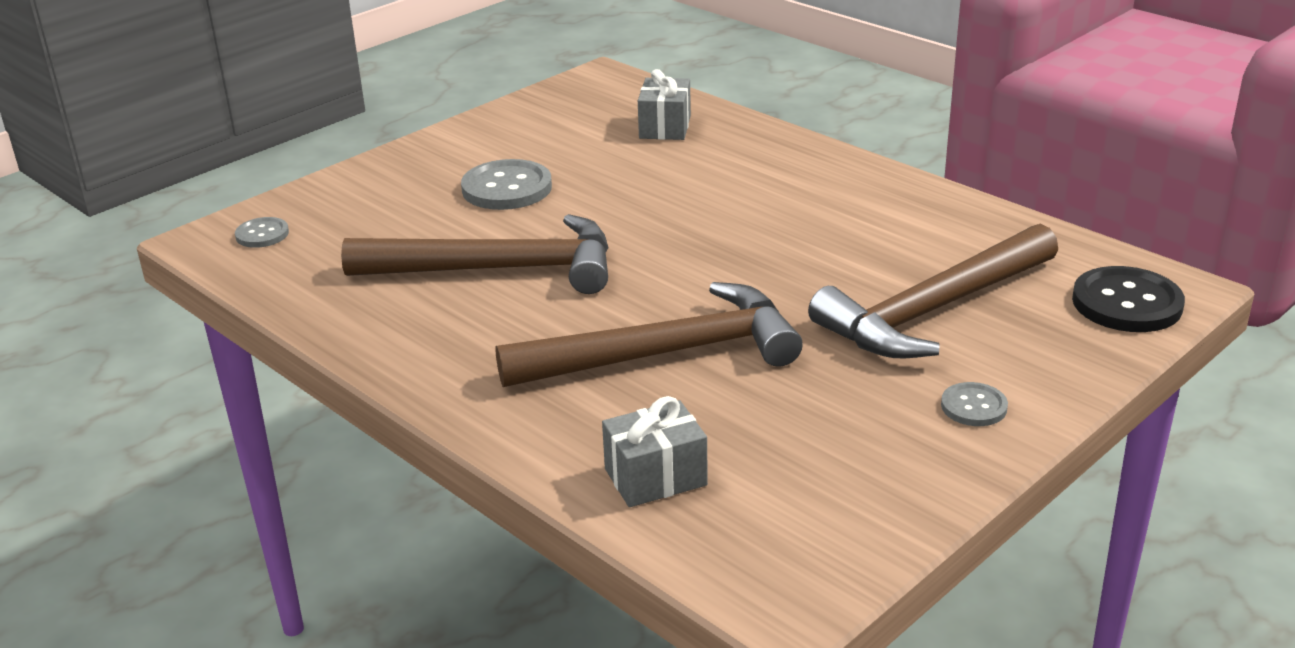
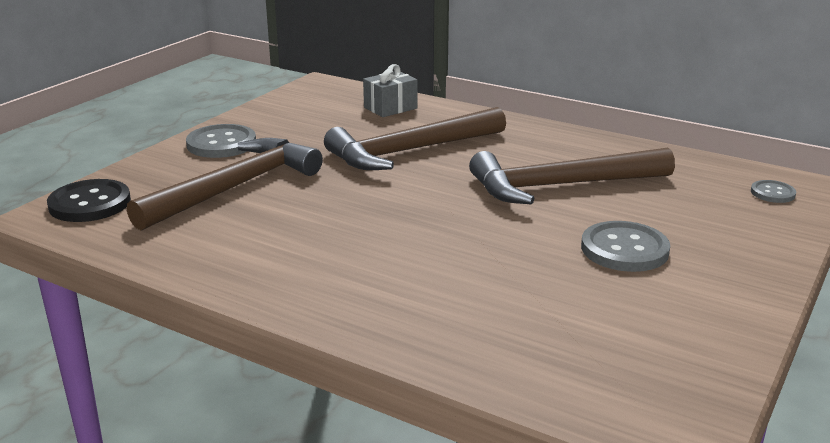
camera: 165 degrees right, 5 degrees down
grey gift [638,69,691,140] -> none
grey button [941,382,1008,426] -> grey button [186,124,256,158], size x1.81

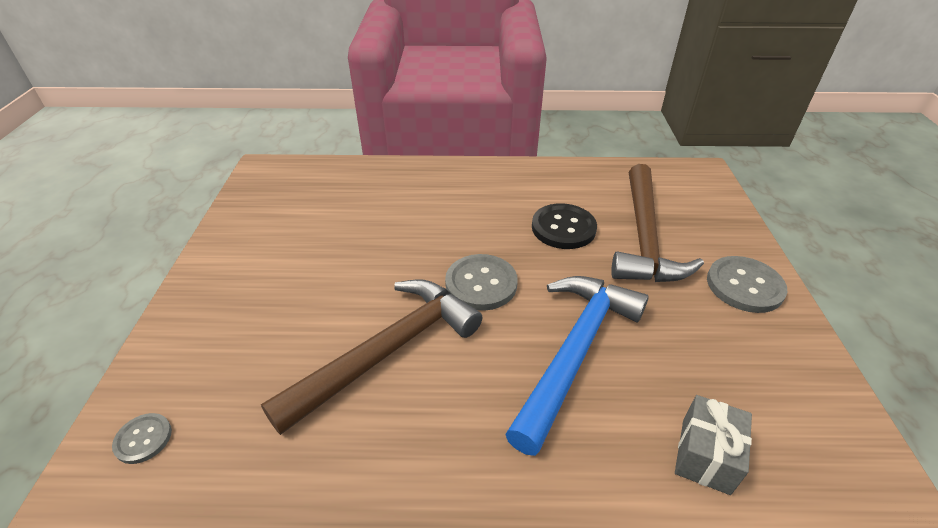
camera: 150 degrees right, 15 degrees up
black button [47,179,131,222] -> black button moved to [532,203,597,249]
brown hammer [324,107,506,170] -> blue hammer [505,276,649,456]
grey button [581,221,670,272] -> grey button moved to [445,254,518,311]

